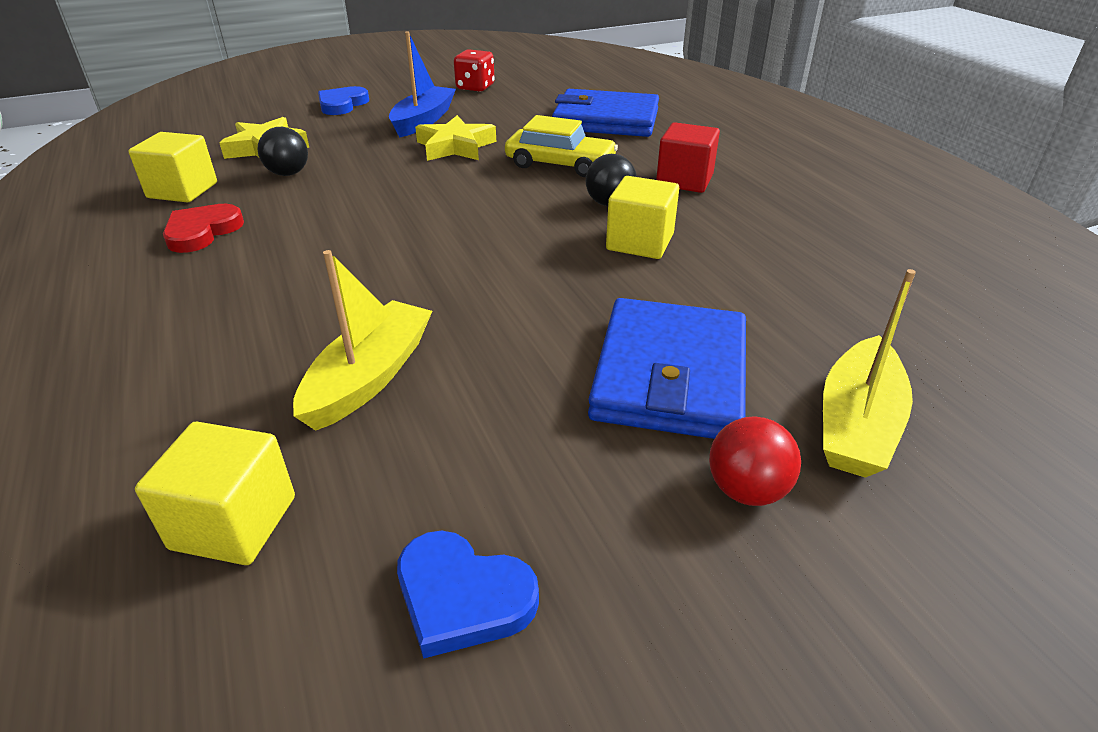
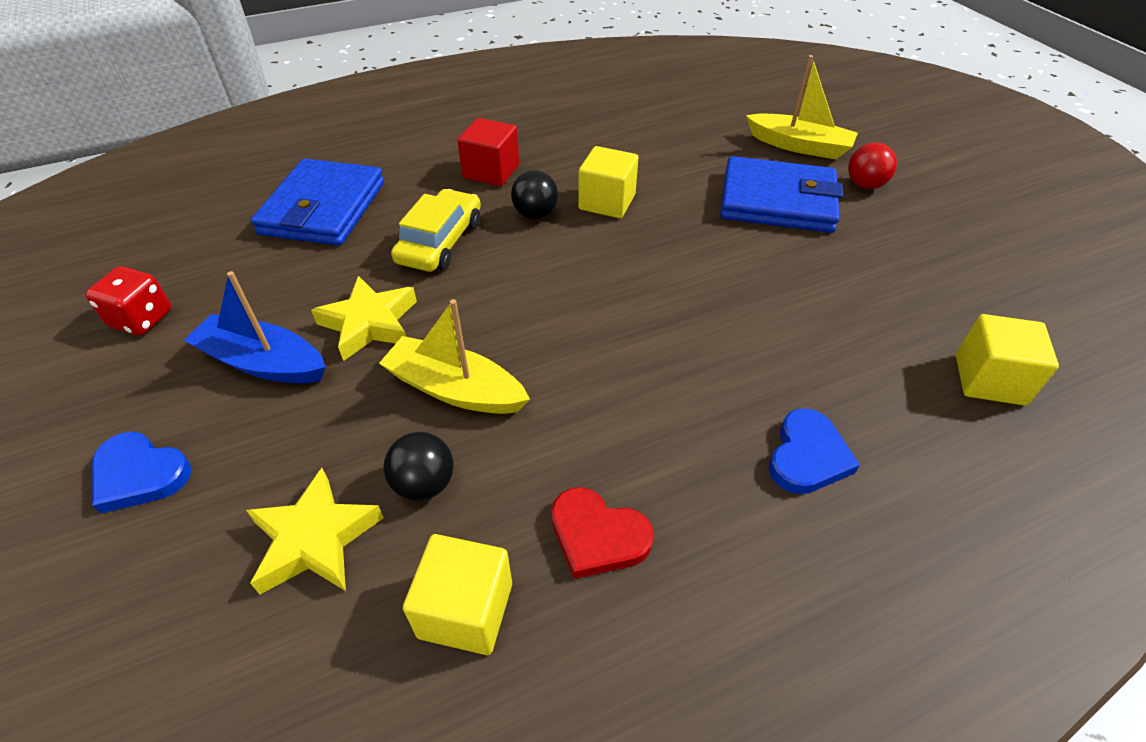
camera: 90 degrees left, 10 degrees up
yellow boat [293,250,432,431] -> yellow boat moved to [379,299,530,414]
blue heart [397,531,539,659] -> blue heart moved to [769,408,860,494]

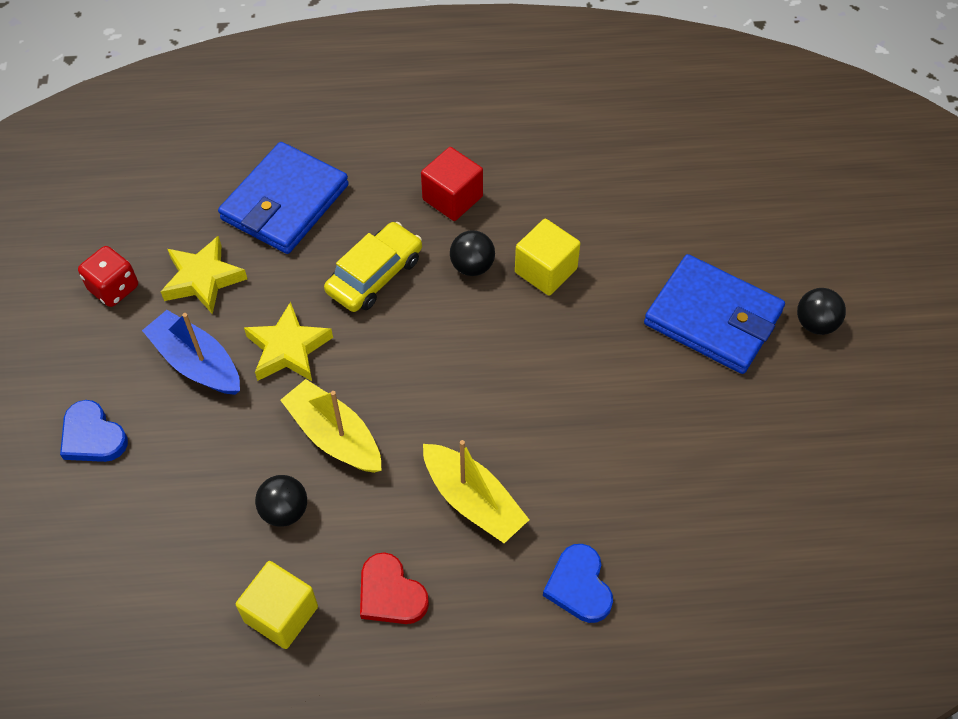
camera: 20 degrees right, 10 degrees up
yellow star [246,468,384,594] -> yellow star moved to [161,236,247,314]
yellow boat [746,55,858,159] -> yellow boat moved to [423,440,529,543]
blue heart [769,408,860,494] -> blue heart turned 120 degrees clockwise [543,544,613,623]
red ball [848,142,897,189] -> black ball [797,288,846,335]
yellow cube [956,314,1059,406] -> none

